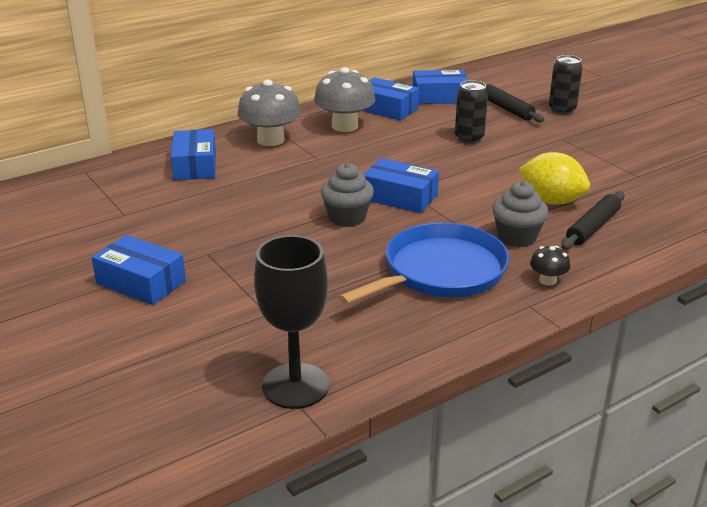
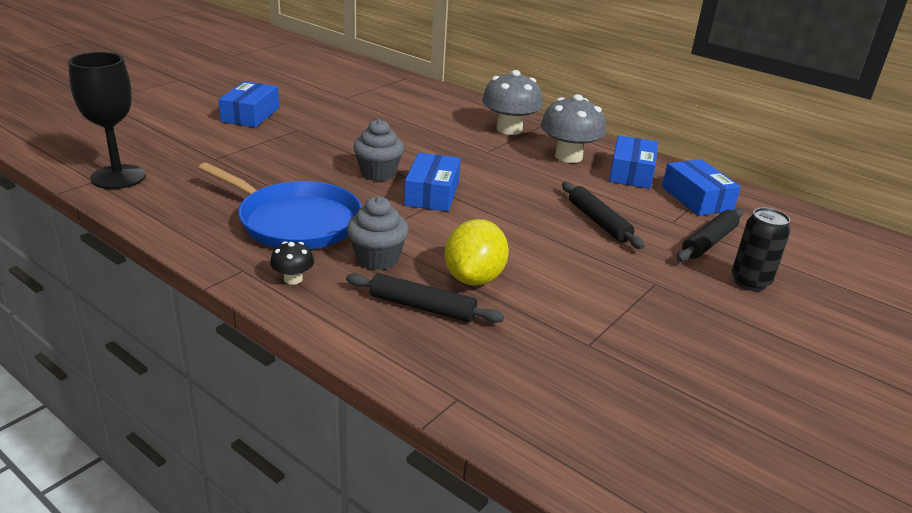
camera: 70 degrees right, 0 degrees up
blue box [171,129,216,180] -> none
black can [455,80,488,144] -> black rolling pin [562,182,644,249]

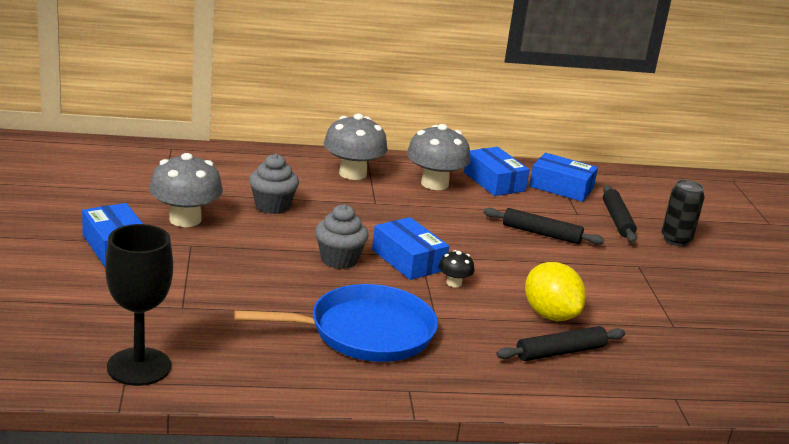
camera: 45 degrees left, 5 degrees down
black mushroom [270,241,314,285] -> black mushroom moved to [439,250,474,287]
grey cupcake [347,196,409,270] -> grey cupcake moved to [249,154,299,214]
none -> grey mushroom [149,153,223,227]

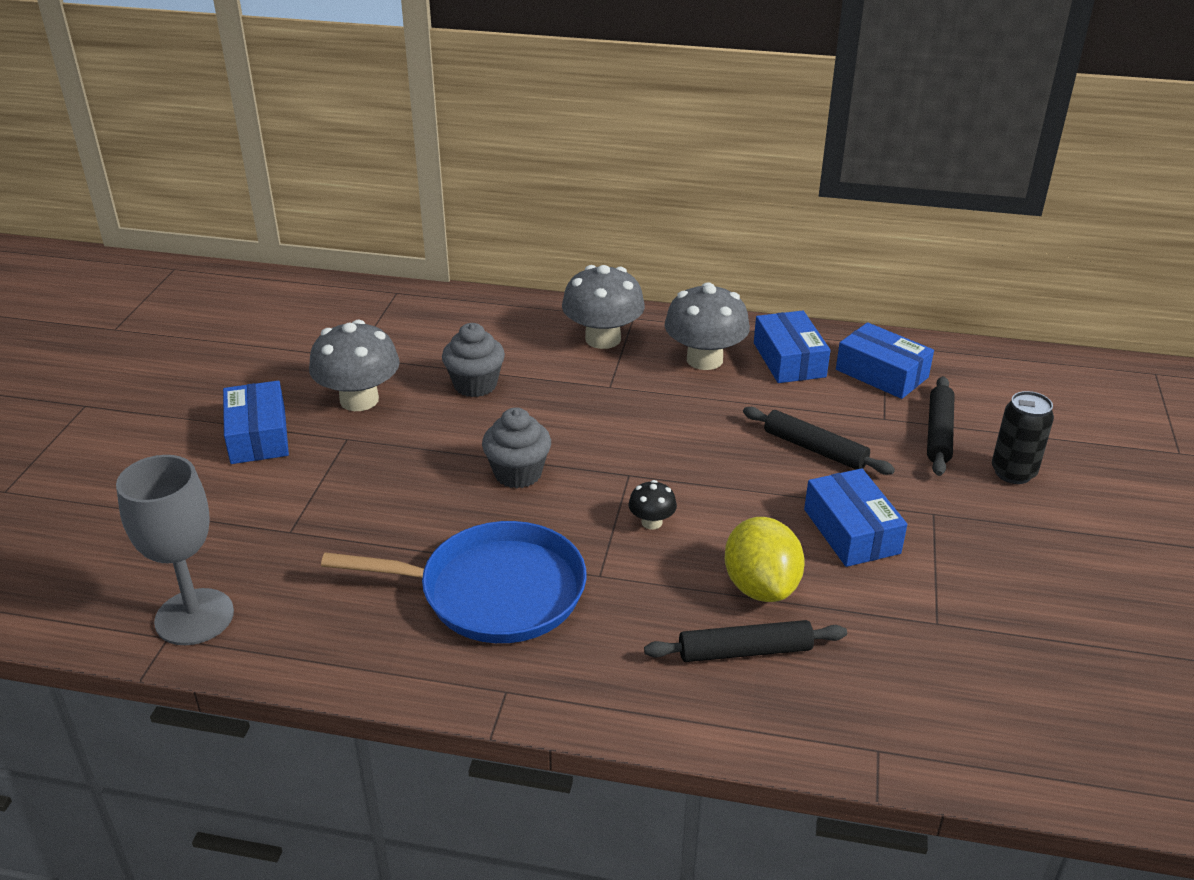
camera: 20 degrees right, 10 degrees up
black goblet [105,224,173,386] -> grey goblet [116,455,234,645]
blue box [372,217,449,280] -> blue box moved to [804,468,907,567]

